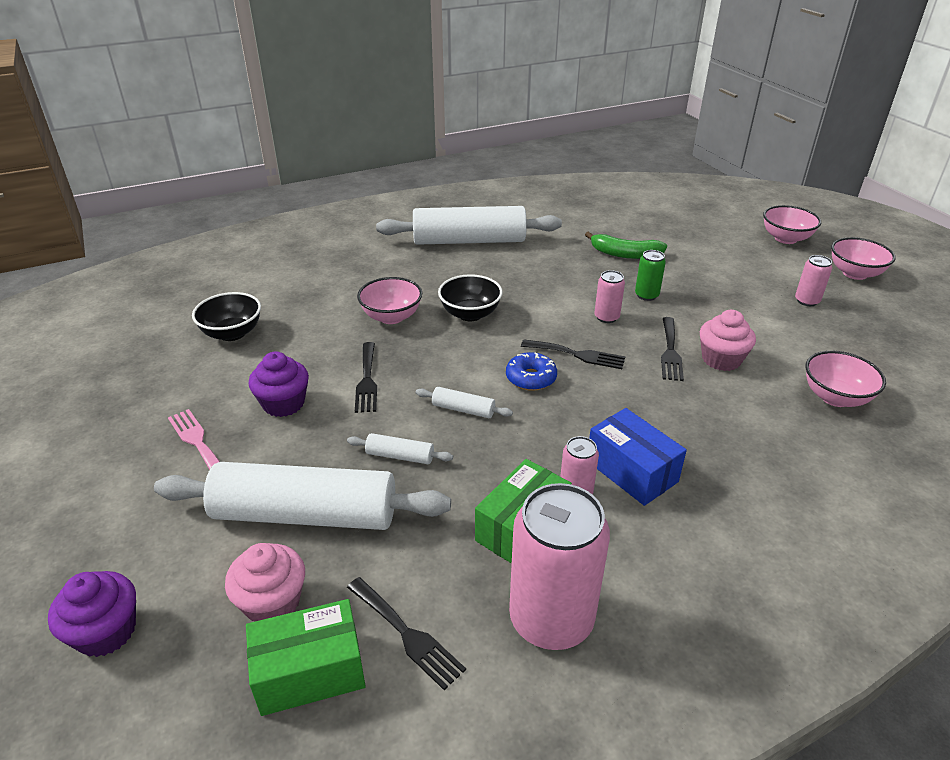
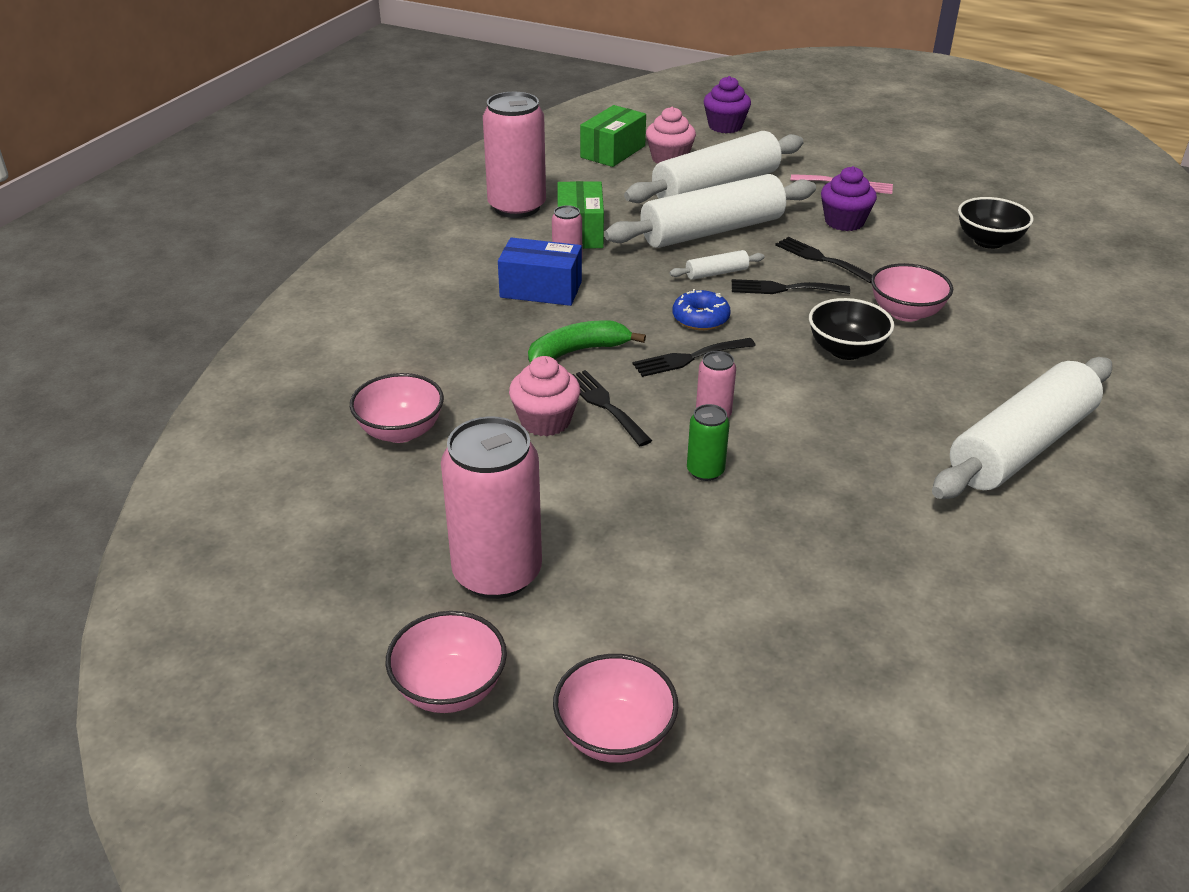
camera: 140 degrees right, 0 degrees up
white rolling pin [347,433,453,464] -> white rolling pin [604,174,816,248], size x2.46
black fork [347,577,466,690] -> black fork moved to [732,279,850,294]
green banana [585,232,667,259] -> green banana moved to [528,320,646,363]
pink can [795,255,832,306] -> pink can [441,417,542,599], size x2.12

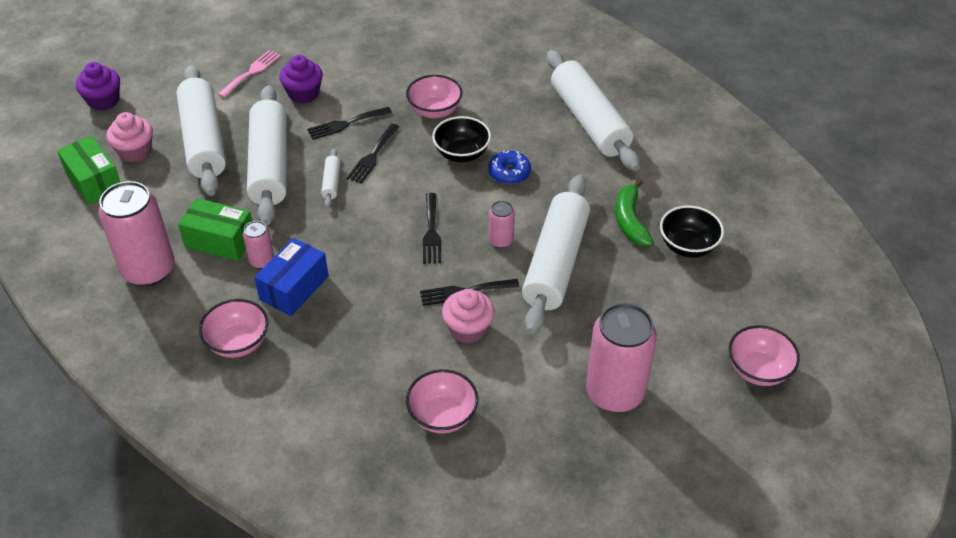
camera: 70 degrees left, 10 degrees up
pink bowl [386,611,507,713] -> pink bowl moved to [199,299,268,358]
green banana [528,320,646,363] -> green banana moved to [616,179,654,246]
blue donut [673,289,731,330] -> blue donut moved to [489,150,531,184]
green can [687,404,730,481] -> white rolling pin [522,175,590,334]
black bowl [958,197,1034,249] -> black bowl moved to [660,205,724,258]

